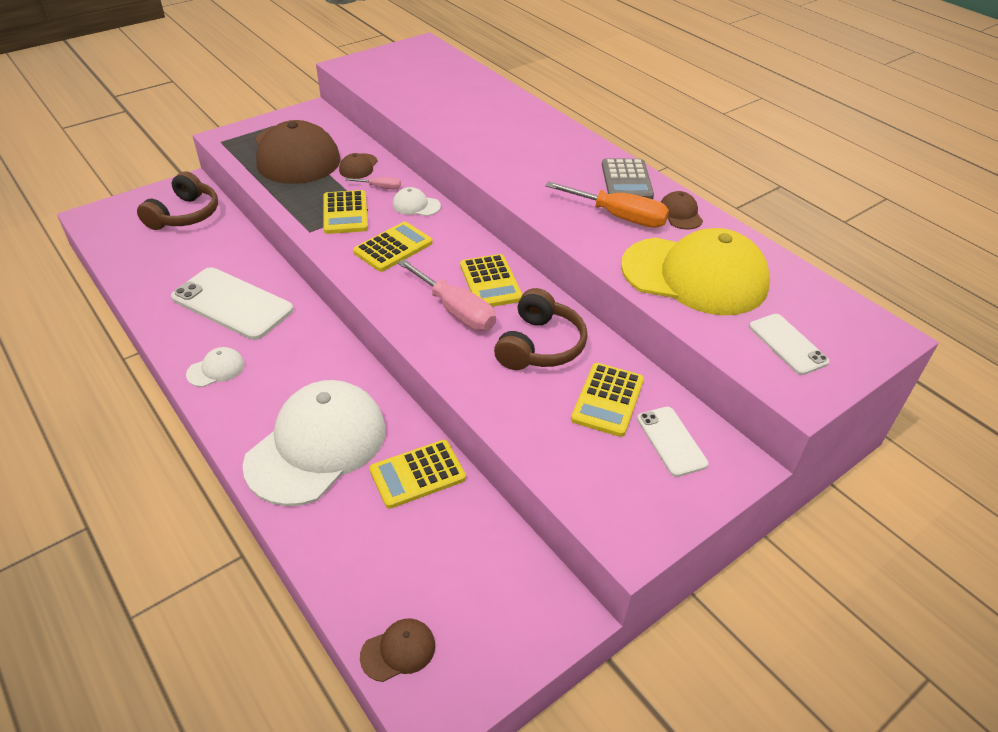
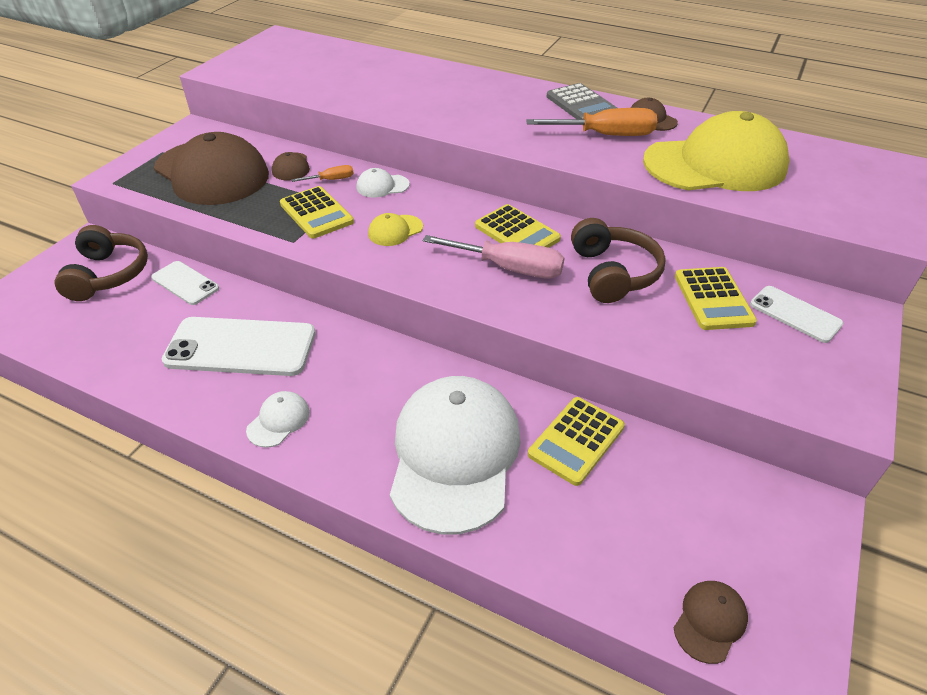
camera: 25 degrees left, 0 degrees up
pink screwdriver [345,177,401,189] -> orange screwdriver [291,165,354,182]
yellow calculator [353,222,433,272] -> yellow cap [368,213,423,246]
white phone [749,314,830,375] -> white phone moved to [151,261,219,305]

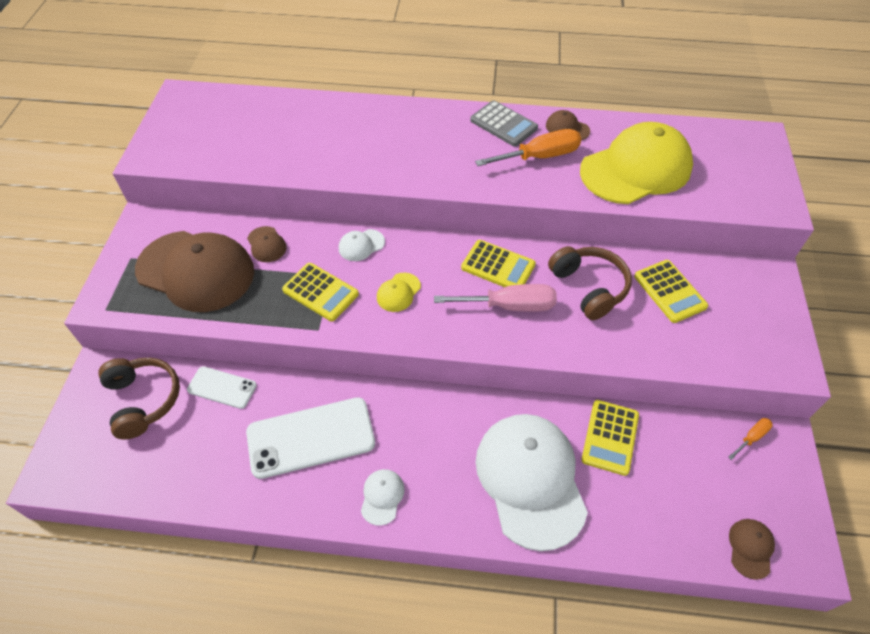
camera: 20 degrees left, 10 degrees up
orange screwdriver [291,165,354,182] -> orange screwdriver moved to [728,418,773,460]
white phone [750,286,844,343] -> none

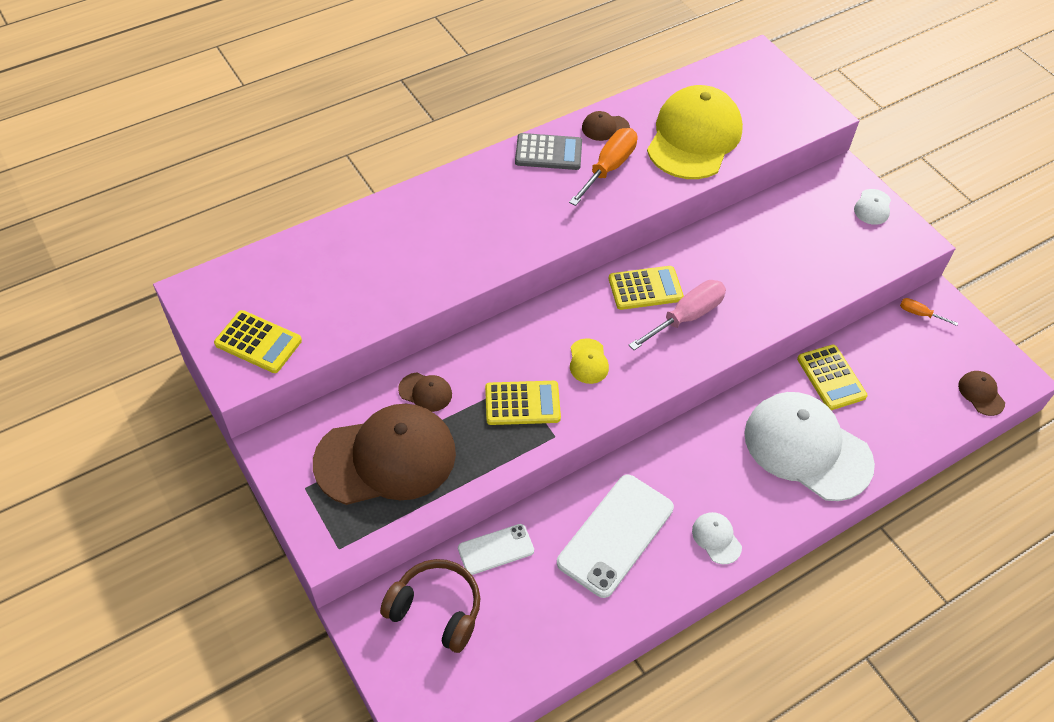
camera: 40 degrees left, 0 degrees up
white cap [339,229,385,261] -> white cap moved to [854,189,891,225]
brown headphones [548,246,632,320] -> none
yellow calculator [634,260,708,323] -> yellow calculator moved to [214,310,302,373]
orange screwdriver [728,418,773,460] -> orange screwdriver turned 75 degrees counterclockwise [900,298,958,326]

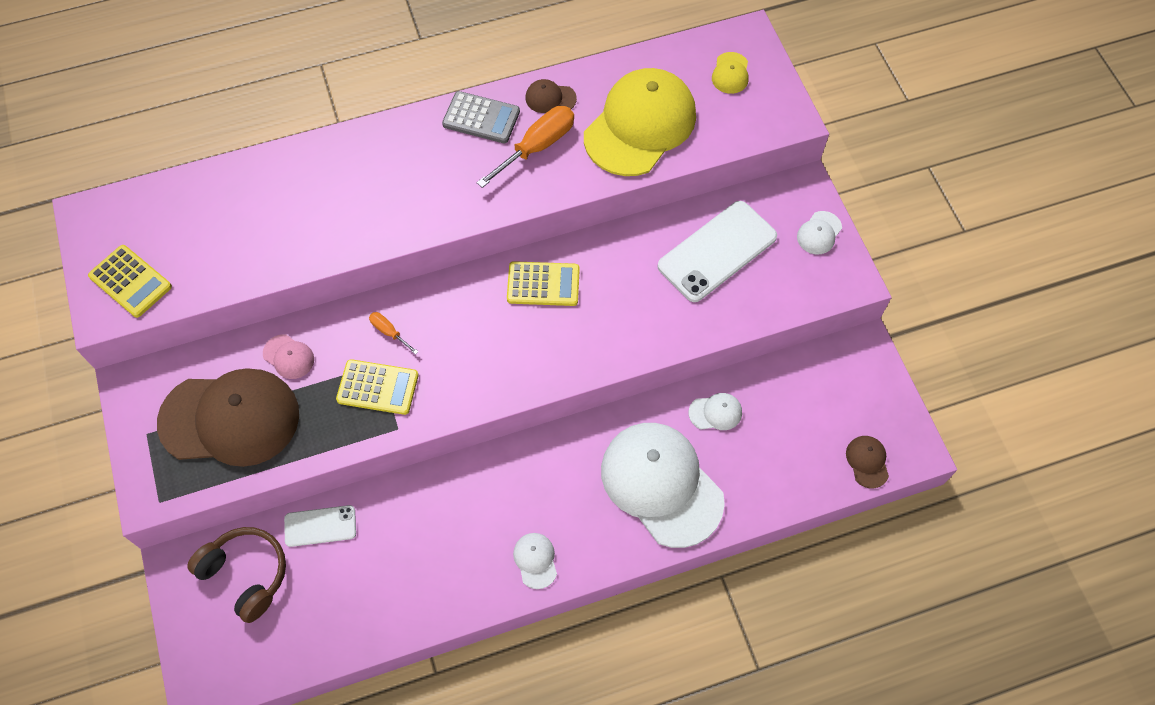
camera: 15 degrees right, 10 degrees up
brown cap [398,373,452,412] -> pink cap [263,334,314,379]
white phone [557,475,674,598] -> white phone moved to [658,201,777,302]
yellow cap [570,338,609,384] -> yellow cap moved to [712,52,749,94]
pink screwdriver [629,280,726,350] -> none
yellow calculator [797,345,868,410] -> white cap [689,393,742,430]
orange screwdriver [900,298,958,326] -> orange screwdriver moved to [369,312,418,355]

